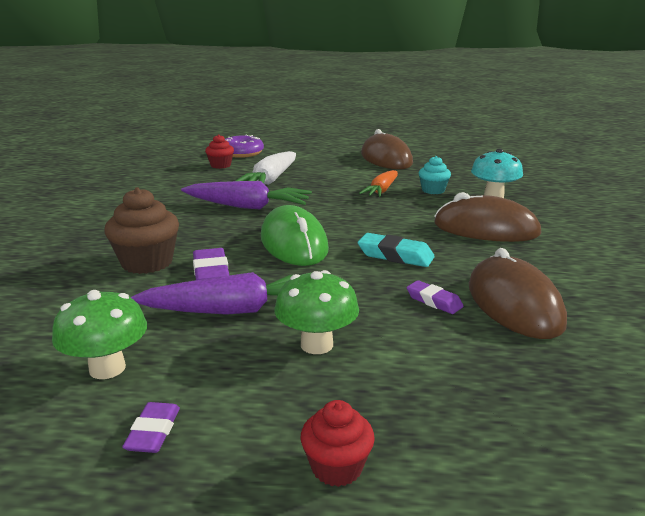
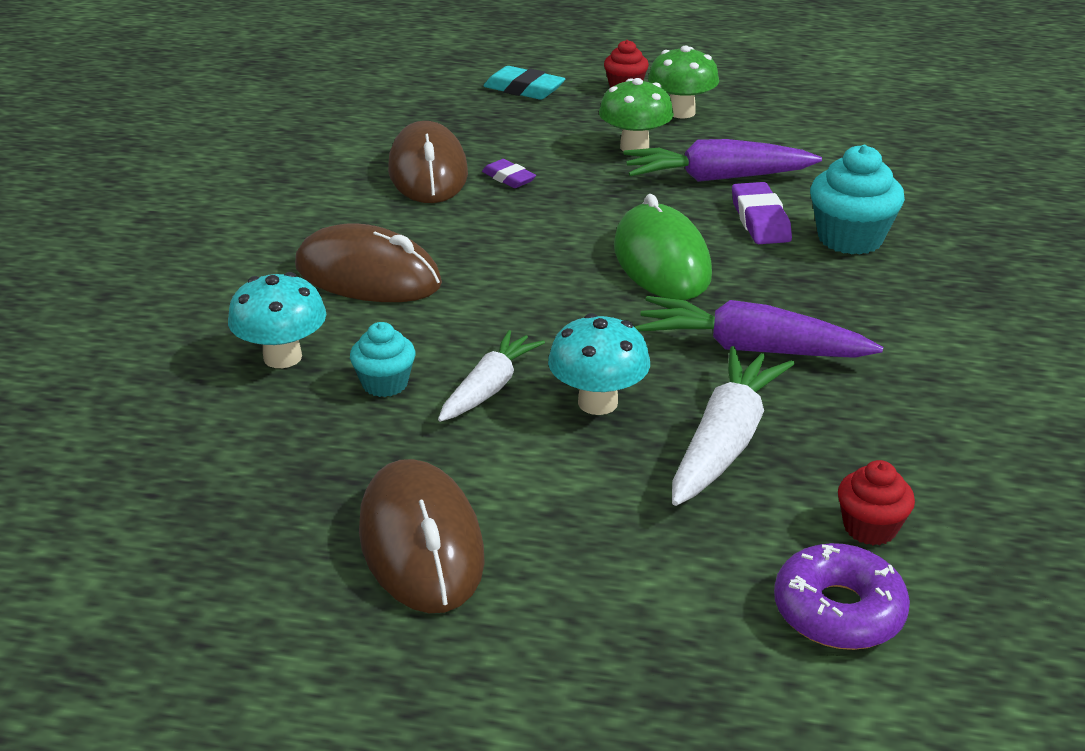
camera: 175 degrees left, 10 degrees up
green mushroom [52,290,147,379] -> green mushroom moved to [648,46,719,118]
brown cupcake [104,187,179,274] -> turquoise cupcake [810,145,905,255]
purple eraser [122,402,180,453] -> none
turquoise eraser [358,233,435,267] -> turquoise eraser moved to [483,66,565,100]
orange carrot [359,170,398,197] -> white carrot [438,330,545,422]
none -> turquoise mushroom [548,313,650,415]

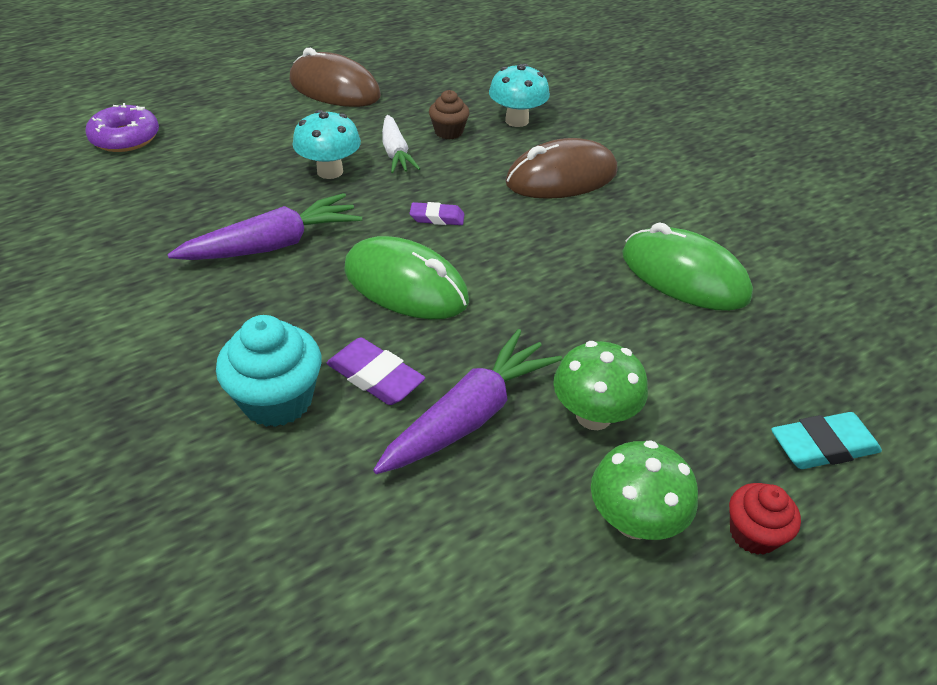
camera: 135 degrees right, 10 degrees up
turquoise cupcake [350,322,415,397] -> brown cupcake [429,90,469,140]
brown mouse [388,121,468,203] -> green mouse [622,223,753,311]
purple eraser [482,159,536,188] -> purple eraser moved to [410,202,464,225]
white carrot [672,346,795,506] -> none
red cupcake [838,460,915,545] -> none

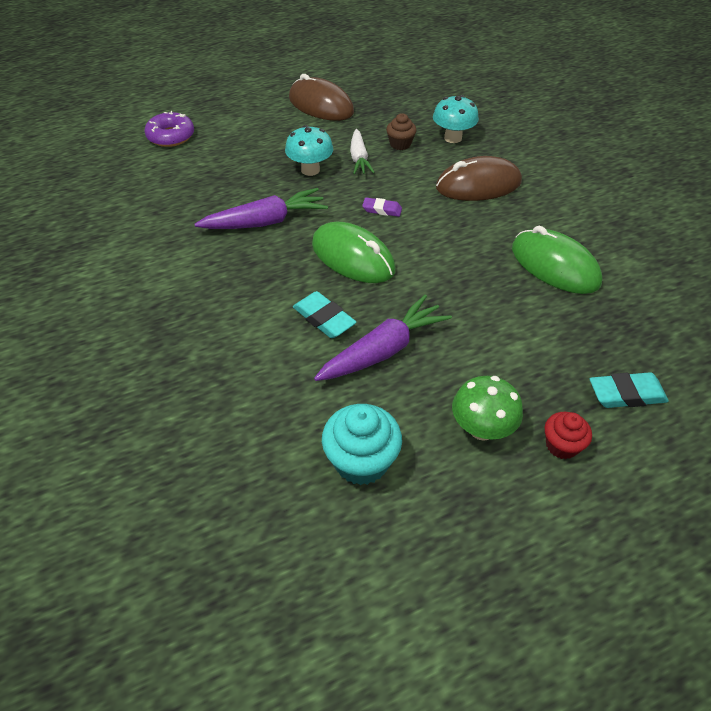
camera: 10 degrees right, 5 degrees up
turquoise cupcake [216,315,321,427] -> turquoise cupcake moved to [322,404,402,485]
purple eraser [327,337,425,405] -> turquoise eraser [293,291,356,338]
green mushroom [553,341,648,430] -> none

